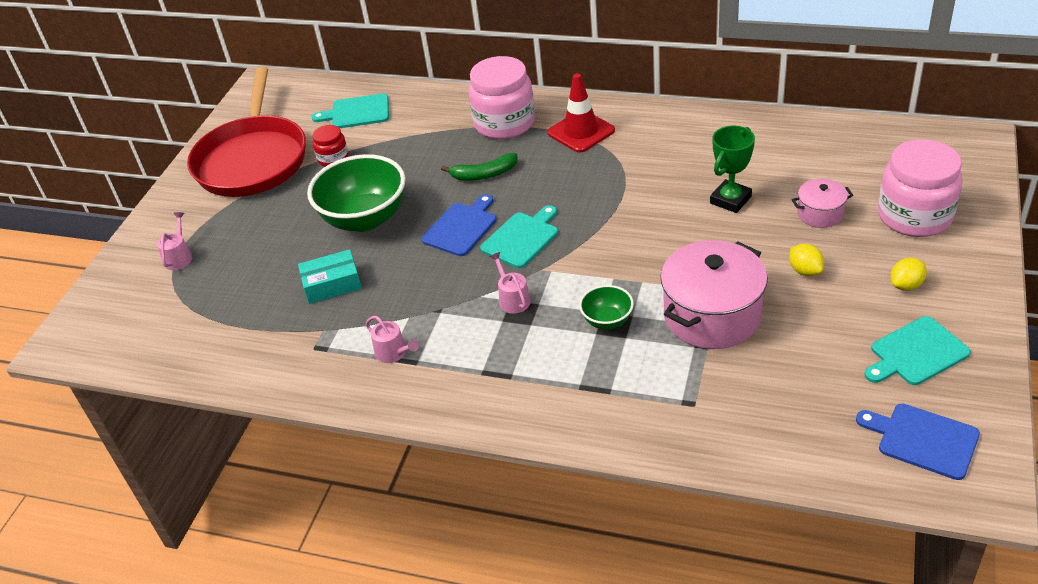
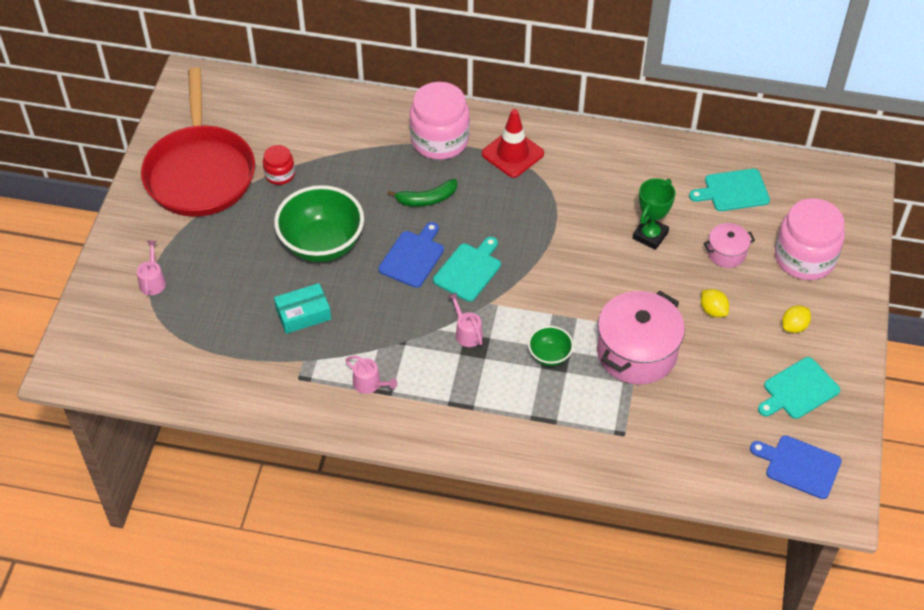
camera: 10 degrees left, 10 degrees up
turquoise cutting board [312,93,389,128] -> turquoise cutting board moved to [689,169,770,211]

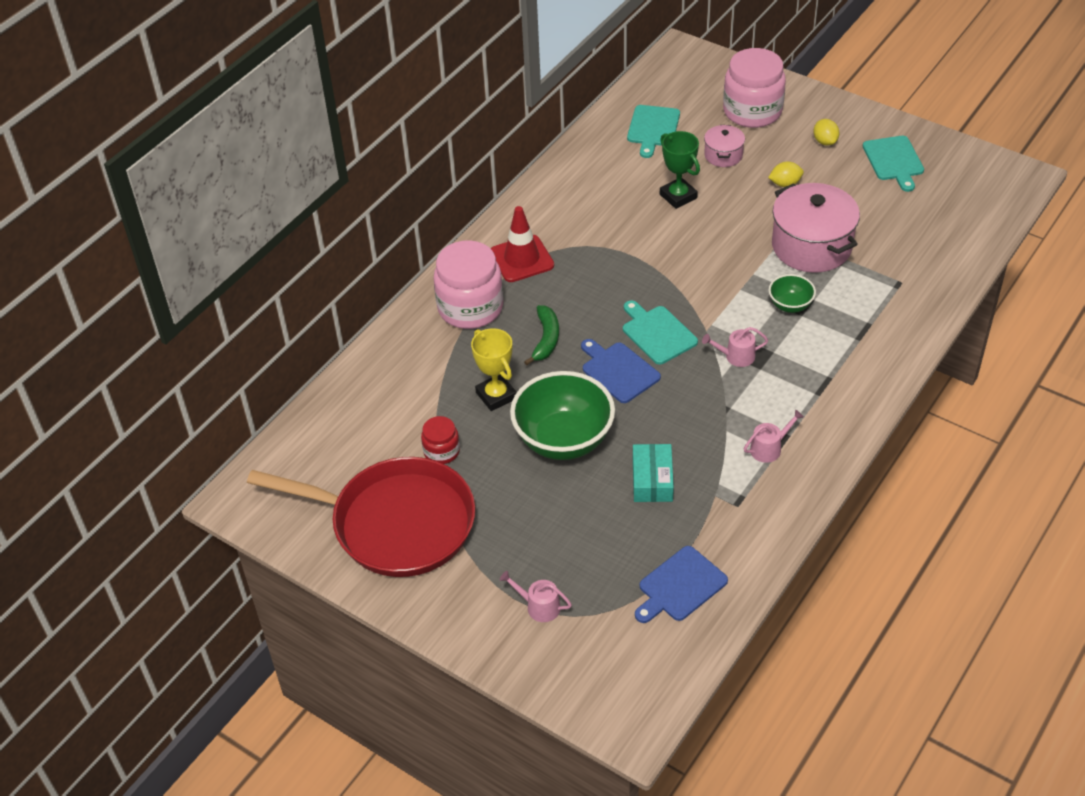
camera: 65 degrees left, 5 degrees down
blue cutting board [750,435,842,499] -> blue cutting board moved to [635,546,728,623]
none -> yellow trophy [471,328,517,411]

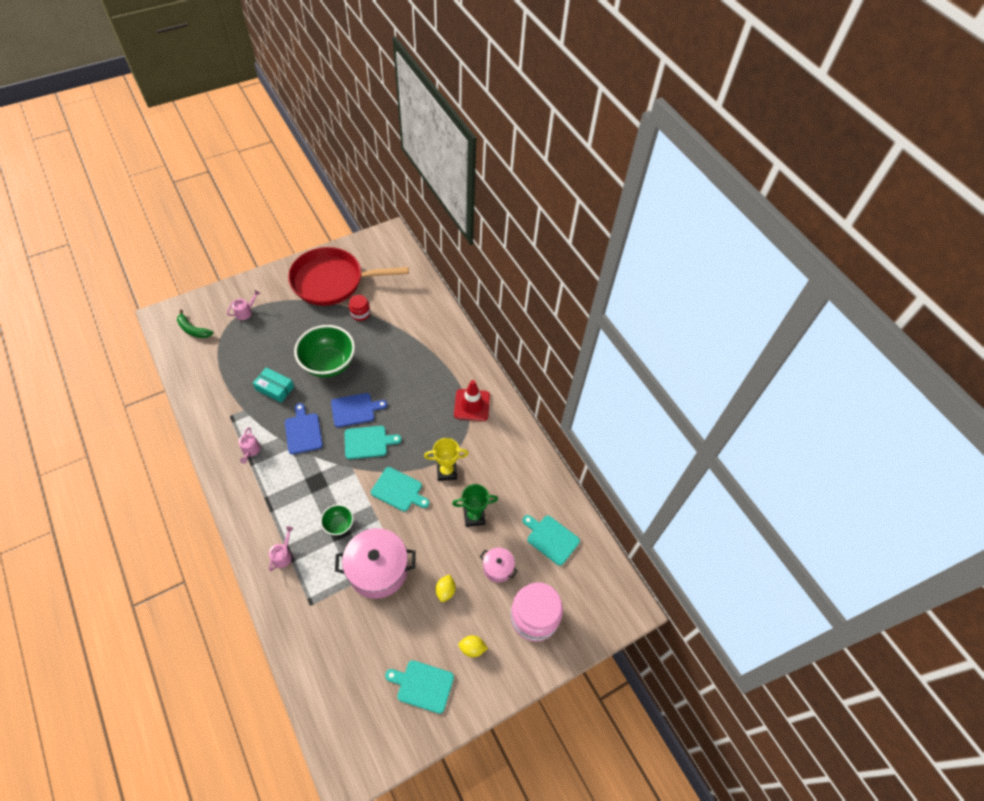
camera: 110 degrees right, 10 degrees up
red pan [247,457,475,577] -> red pan turned 45 degrees clockwise [288,247,409,306]
pink jar [433,240,503,329] -> none
yellow trophy [471,328,517,411] -> yellow trophy moved to [424,438,469,481]
green banana [524,305,559,365] -> green banana moved to [177,309,213,338]
blue cutting board [635,546,728,623] -> blue cutting board moved to [285,403,323,454]
pink watering can [702,327,768,367] -> pink watering can moved to [269,526,294,571]
none -> turquoise cutting board [371,467,429,512]

